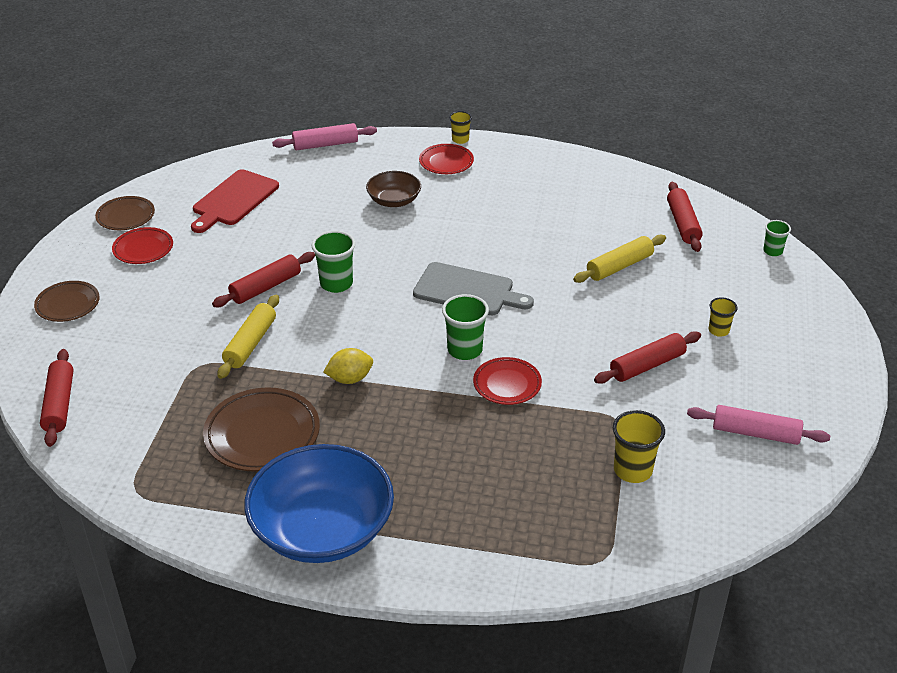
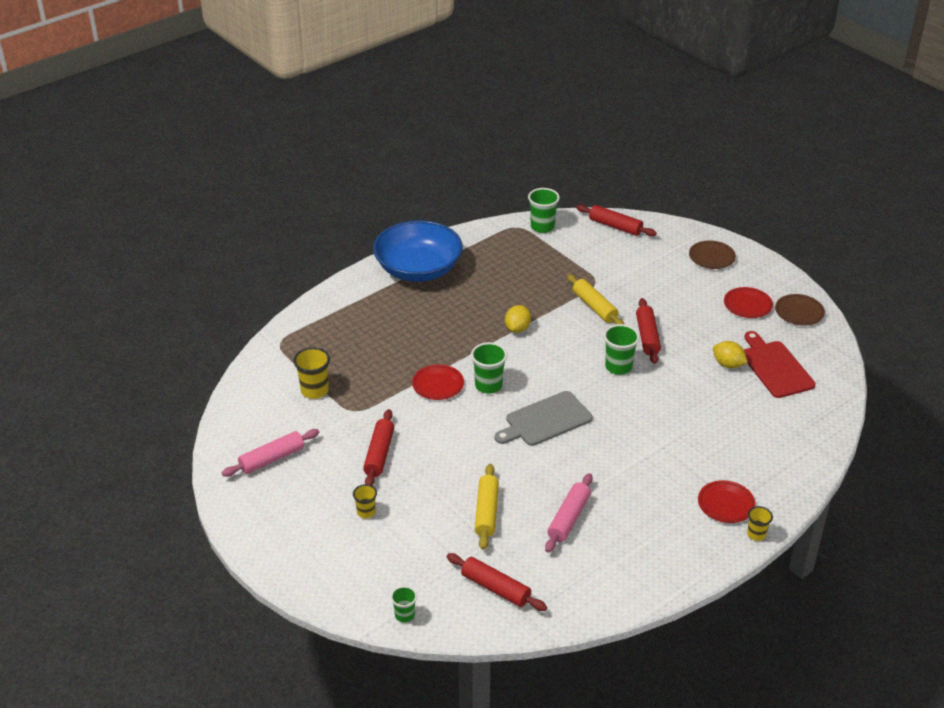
camera: 130 degrees right, 0 degrees up
brown plate [203,387,320,472] -> none
pink rolling pin [272,123,377,150] -> pink rolling pin moved to [545,473,593,553]
brown bowl [366,171,421,207] -> none
none -> green cup [528,188,560,233]
none -> yellow lemon [713,341,748,368]

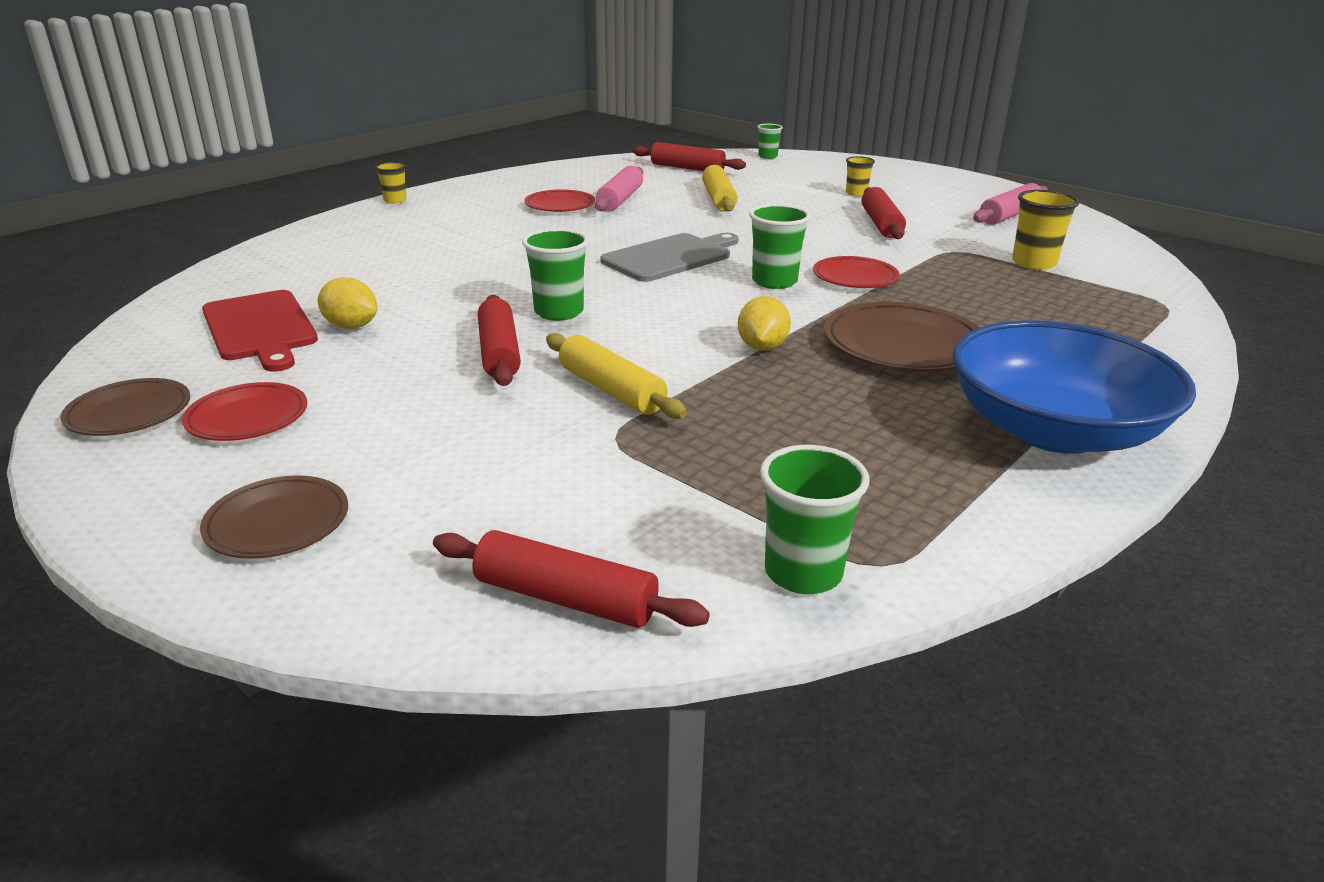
camera: 170 degrees right, 10 degrees down
red plate [698,480,755,523] -> red plate moved to [524,189,595,212]
none -> brown plate [824,302,980,372]

